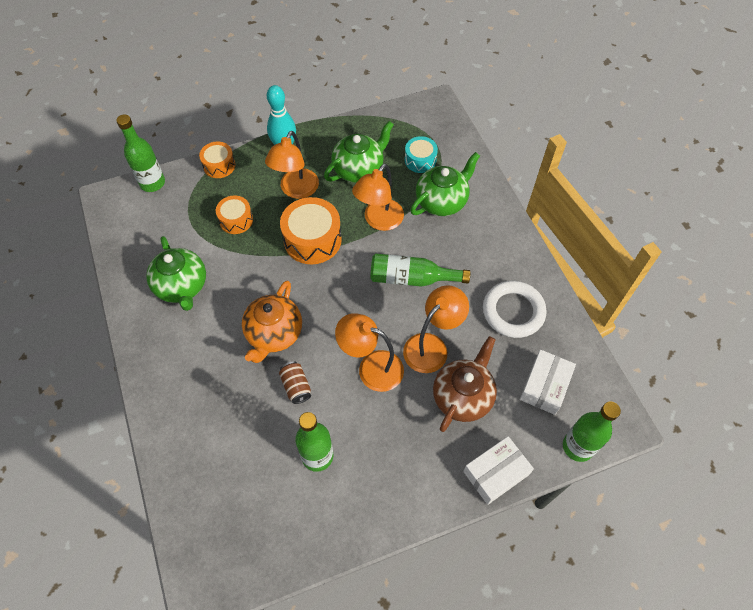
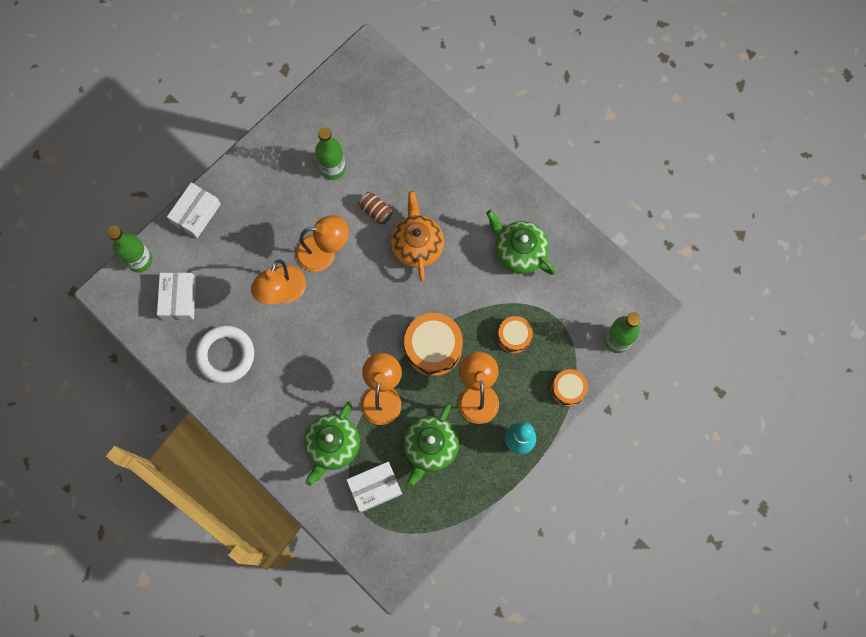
camera: 155 degrees right, 15 degrees up
green bottle [370,254,470,287] -> none
turquoise drum [405,136,438,173] -> white box [347,462,402,512]
brown teapot [433,336,497,432] -> none

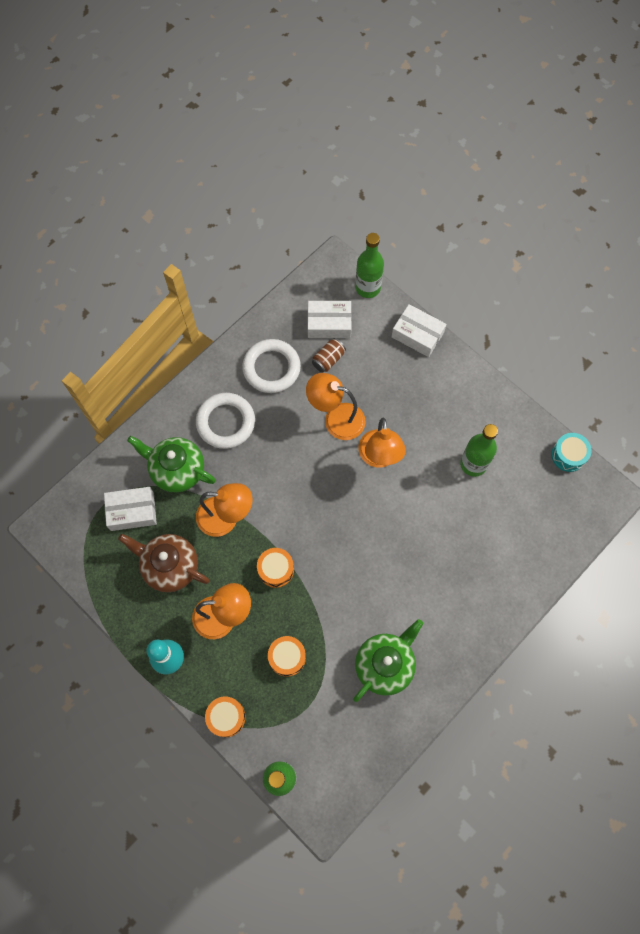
camera: 90 degrees right, 5 degrees down
white box [347,462,402,512] -> white box turned 75 degrees counterclockwise [104,487,157,531]
brown can [358,192,393,224] -> brown can moved to [312,338,346,373]
orange teapot [391,191,444,281] -> none
green teapot [403,403,459,487] -> brown teapot [118,534,210,592]
orange drum [404,313,463,376] -> orange drum [257,548,294,588], size x0.59
none -> white ring [196,393,255,449]
none -> turquoise drum [551,433,592,472]

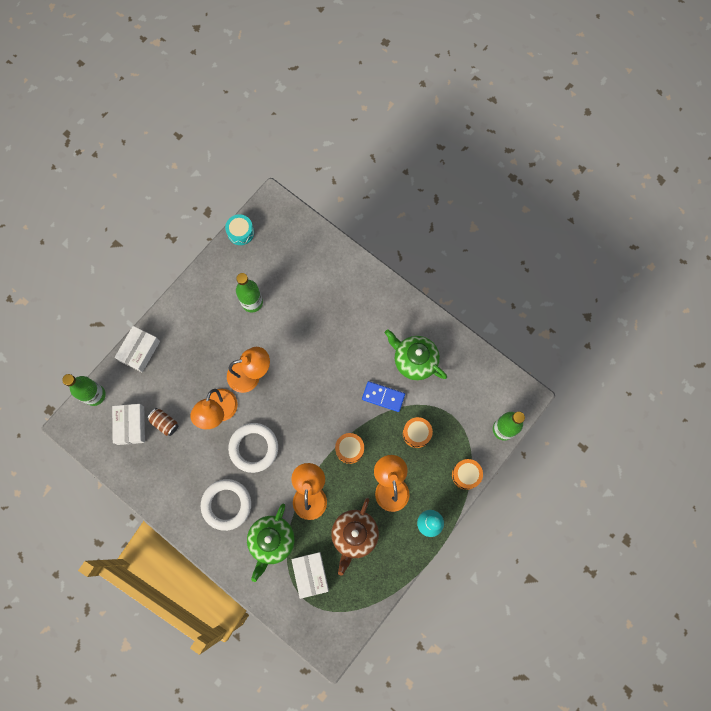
camera: 95 degrees left, 5 degrees up
white ring [242,339,301,393] -> white ring moved to [228,423,278,473]
none -> blue domino [362,381,405,412]

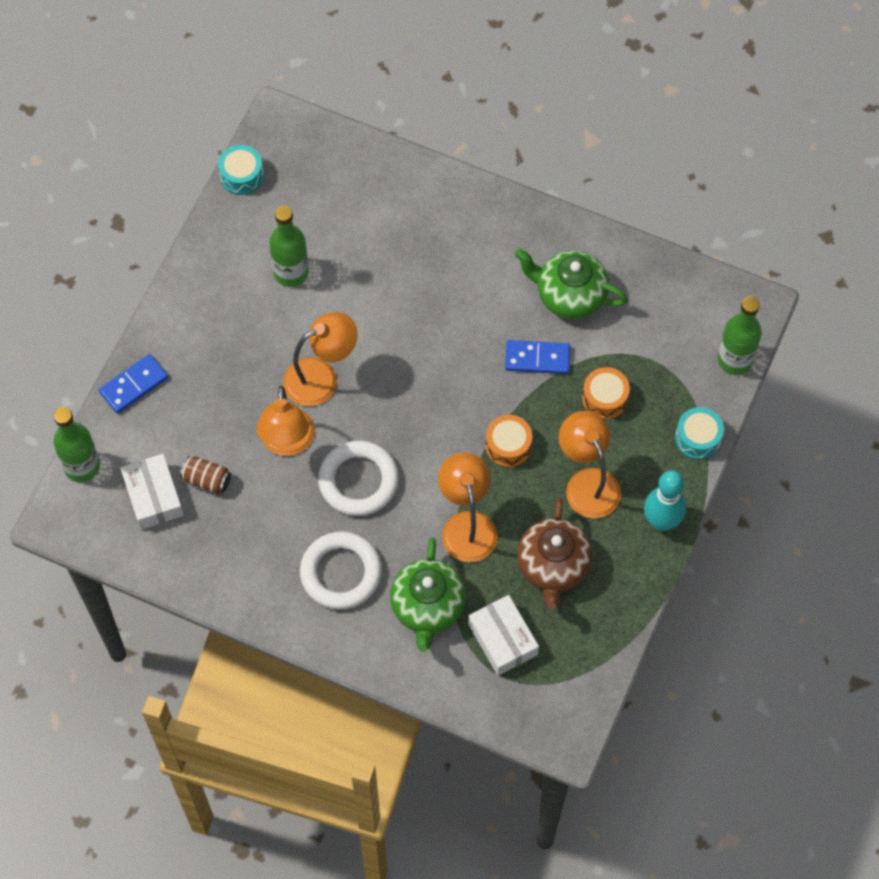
camera: 15 degrees left, 10 degrees down
white box [115,326,160,372] -> blue domino [99,354,168,413]
orange drum [452,459,483,490] -> turquoise drum [675,407,724,460]

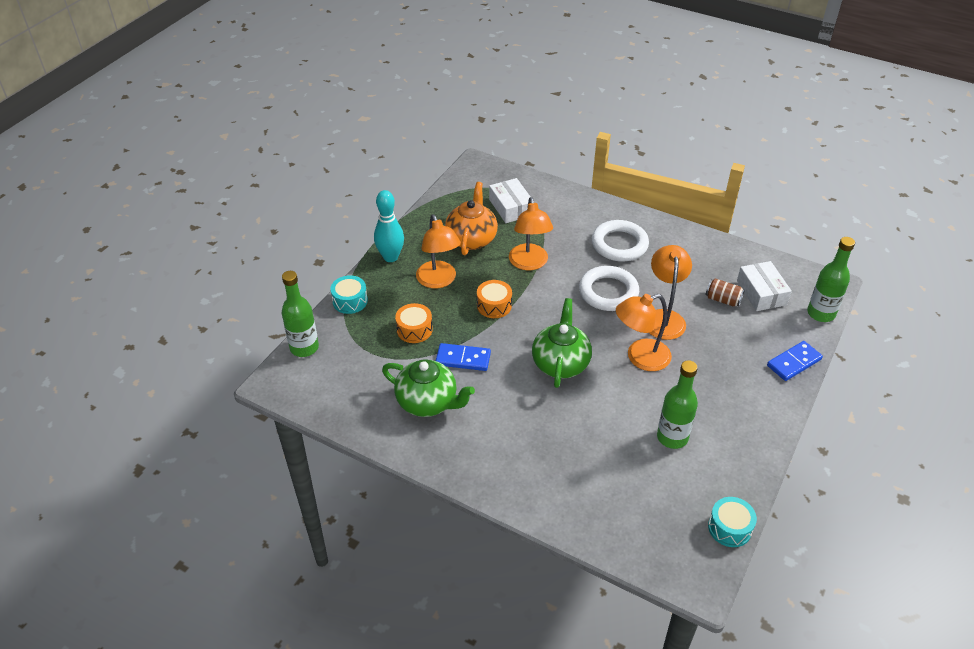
camera: 175 degrees left, 20 degrees down
green teapot [390,538,466,652] -> green teapot moved to [532,298,592,388]
brown teapot [517,497,593,609] -> orange teapot [445,182,498,255]

